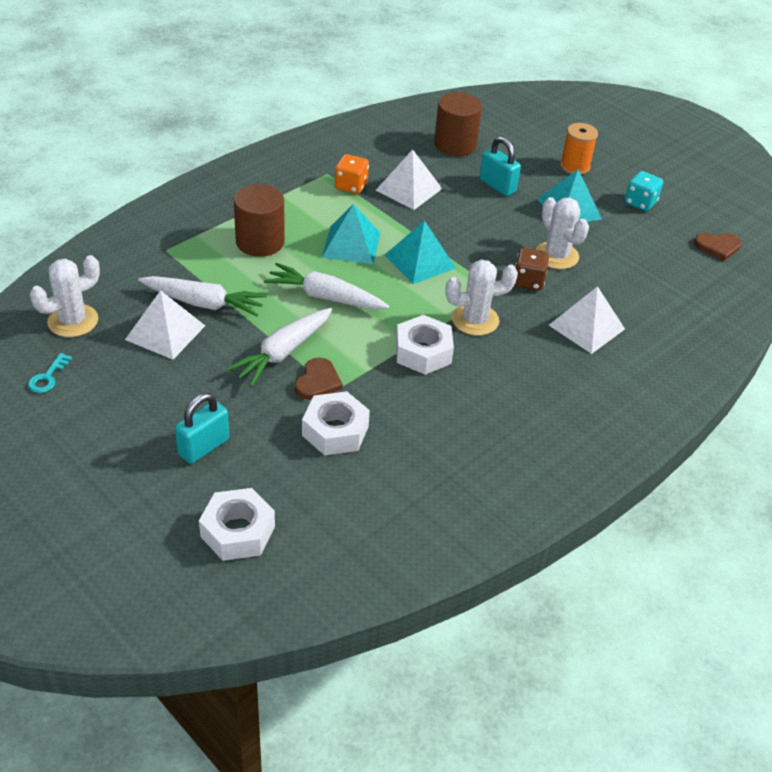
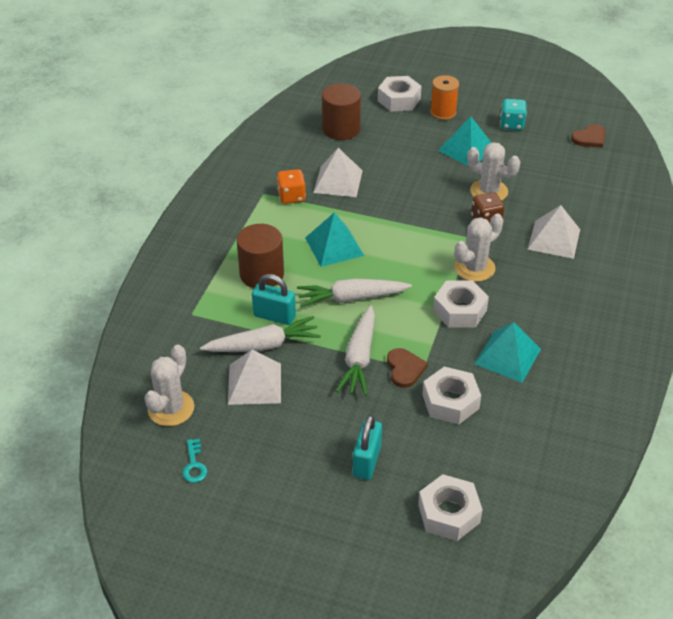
camera: 25 degrees left, 0 degrees up
turquoise pyramid [385,220,456,284] -> turquoise pyramid moved to [474,322,541,383]
turquoise padlock [480,136,521,196] -> turquoise padlock moved to [252,274,296,325]
none -> white nut [378,76,421,111]

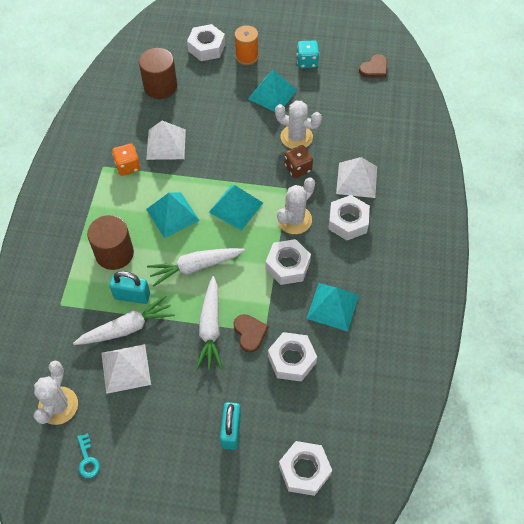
camera: 10 degrees left, 15 degrees up
none -> turquoise pyramid [209,185,263,231]
none -> white nut [328,195,370,240]

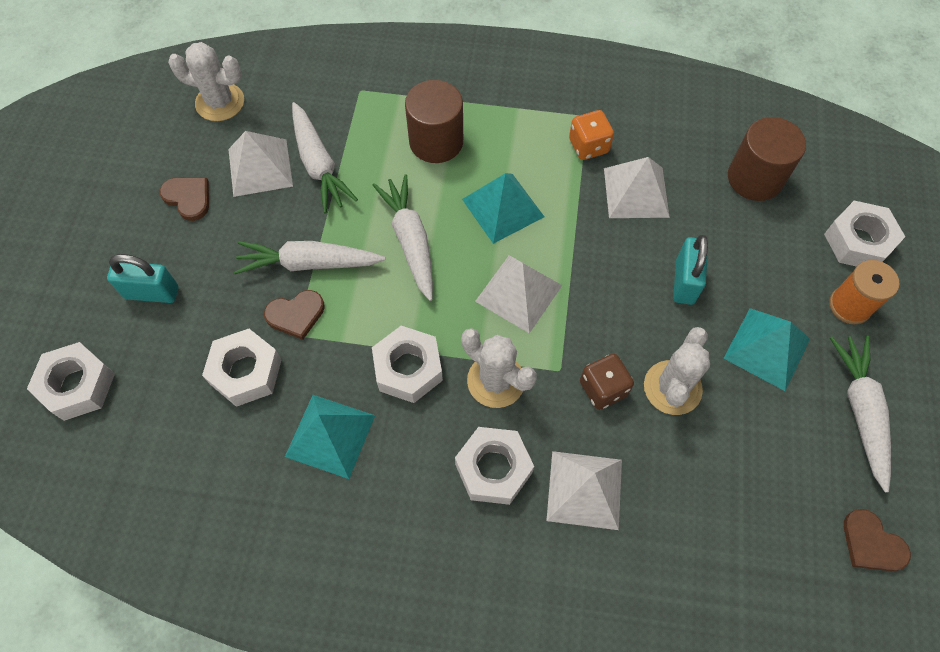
camera: 90 degrees right, 5 degrees up
turquoise key [77,433,100,478] -> none
turquoise padlock [109,271,150,304] -> turquoise padlock moved to [673,235,708,305]
turquoise pyramid [209,185,263,231] -> white pyramid [475,255,562,333]
turquoise dice [296,40,319,68] -> white carrot [830,335,891,493]
none -> brown heart [159,178,209,221]

